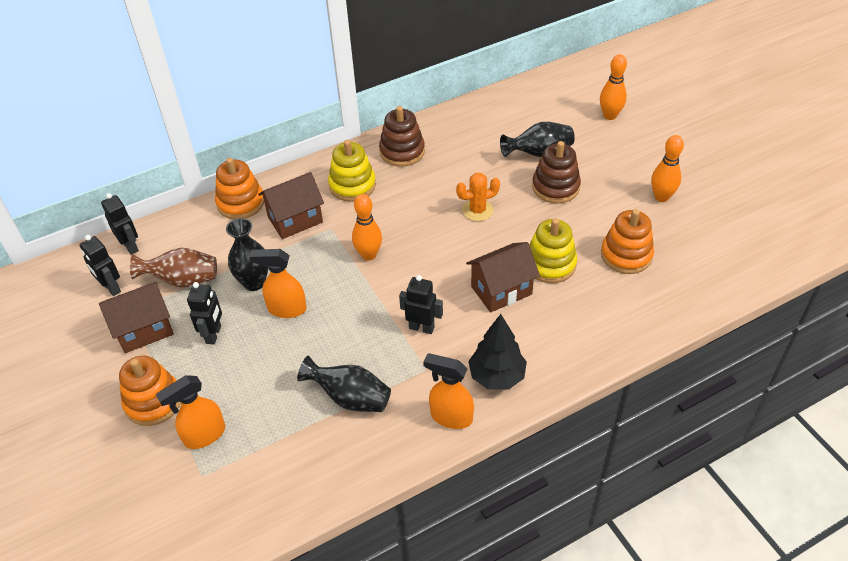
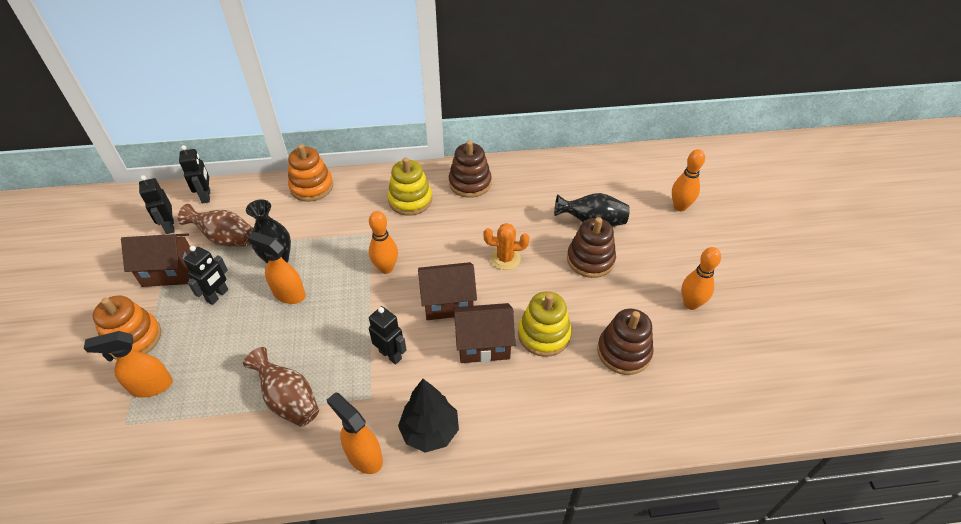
camera: 20 degrees right, 0 degrees up
brown house [258,172,324,239] -> brown house moved to [418,262,477,320]
black vase [297,355,391,412] -> brown vase [243,347,319,427]
orange stacking toy [601,209,654,274] -> brown stacking toy [597,309,654,375]

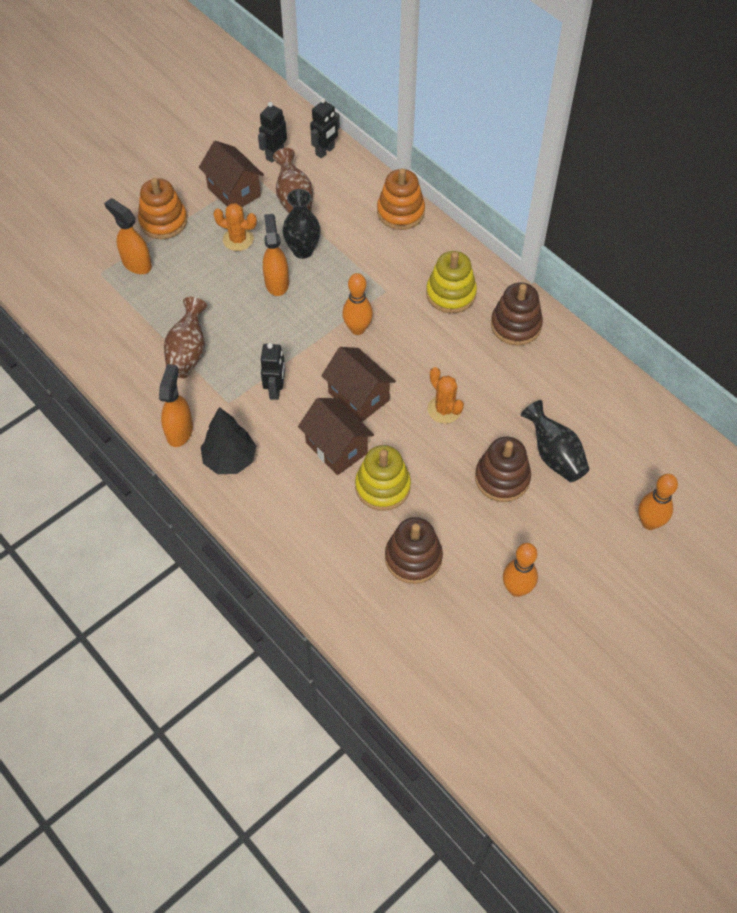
camera: 55 degrees right, 10 degrees up
black robot [183,246,228,305] -> orange cactus [213,203,257,251]

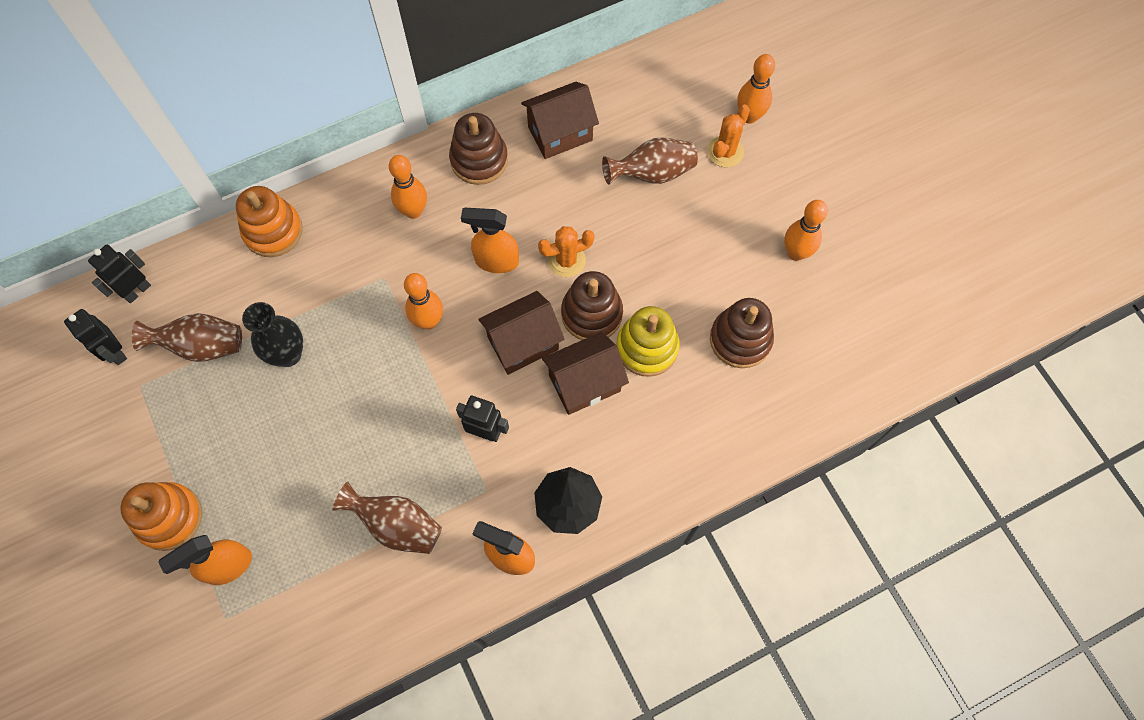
camera: 75 degrees left, 10 degrees up
brown house [199,141,264,207] -> brown house moved to [521,82,599,159]
orange cactus [213,203,257,251] -> orange cactus moved to [707,105,750,168]
orange spray bottle [263,214,289,296] -> orange spray bottle moved to [461,208,519,273]
black robot [310,98,340,158] -> black robot turned 105 degrees counterclockwise [88,245,151,303]
yellow stacking toy [426,251,477,313] -> orange bowling pin [389,155,427,219]
brown stacking toy [475,437,531,502] -> brown stacking toy moved to [561,271,623,340]
black vase [521,400,589,482] -> brown vase [602,137,698,185]

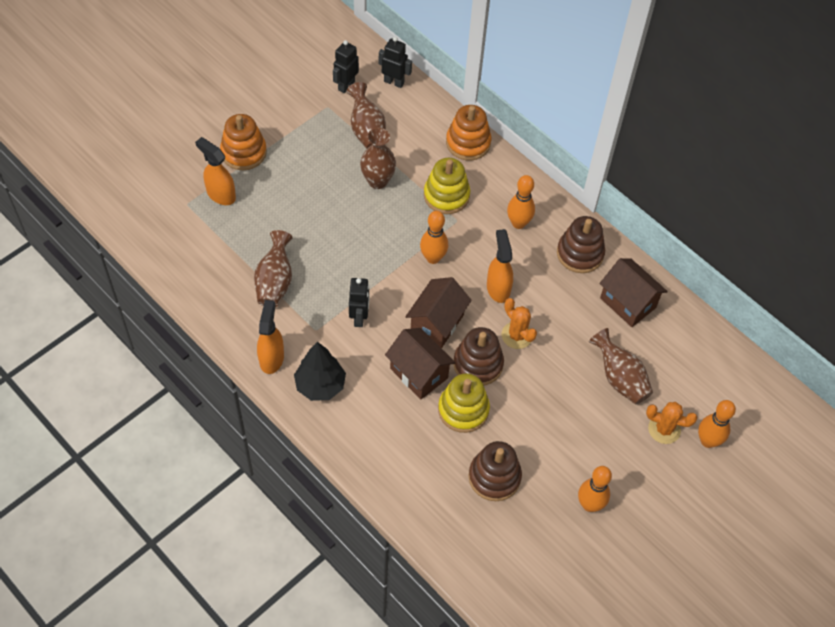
camera: 70 degrees right, 10 degrees down
black vase [242,302,303,367] -> brown vase [360,128,396,189]
brown house [478,291,564,375] -> brown house turned 75 degrees clockwise [405,277,472,348]
none -> yellow stacking toy [424,158,470,214]

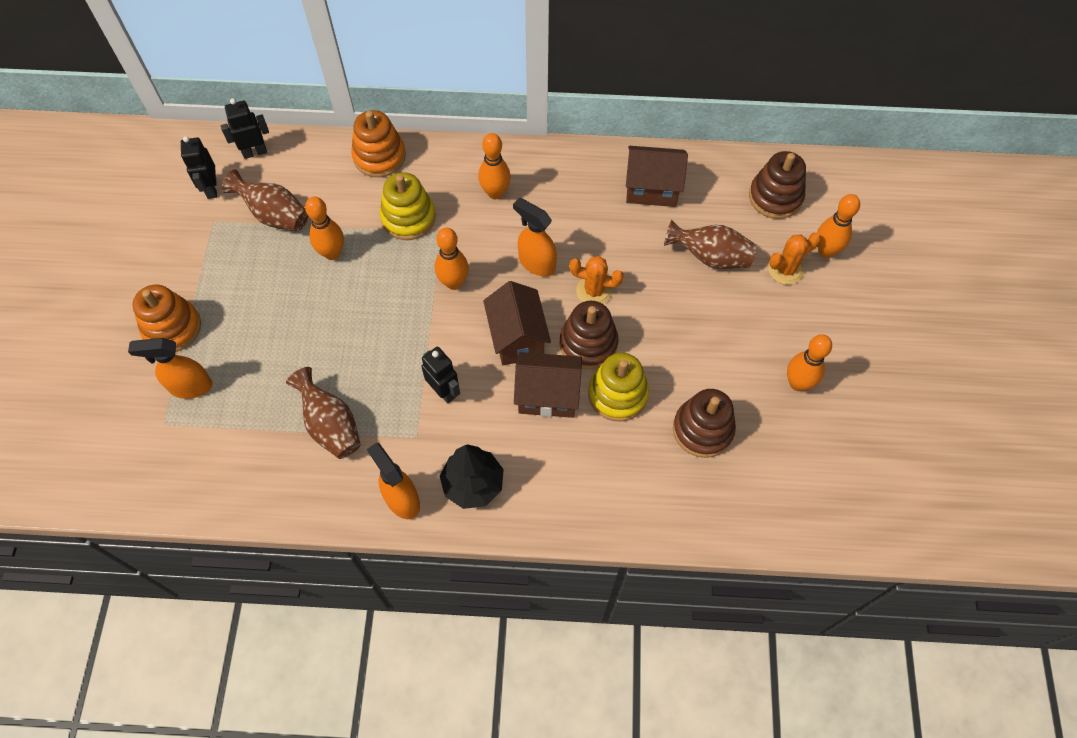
camera: 40 degrees left, 5 degrees up
brown vase [360,128,396,189] -> orange bowling pin [305,197,344,260]
brown stacking toy [557,216,605,273] -> brown stacking toy moved to [749,151,806,219]

